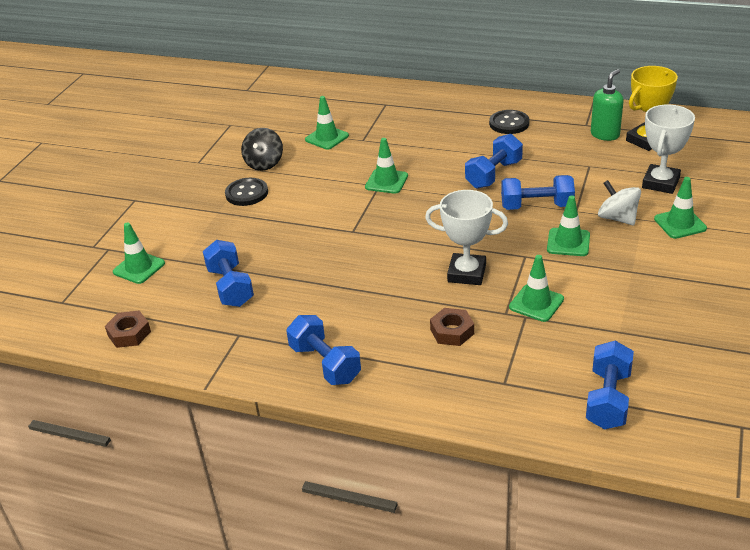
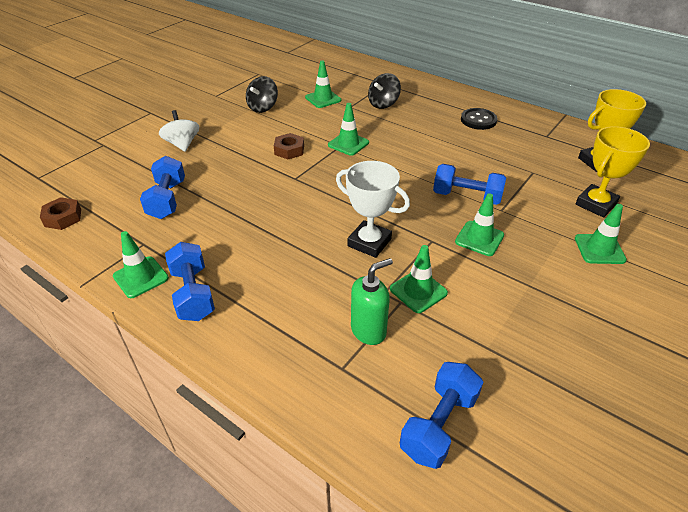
camera: 15 degrees right, 5 degrees up
green traffic cone [113,222,165,284] -> green traffic cone moved to [113,231,169,298]
black button [225,178,268,206] -> none
brown nut [430,308,474,346] -> brown nut moved to [274,133,304,159]
blue dumbbell [465,134,523,189] -> none
green soap dispenser [591,69,624,141] -> green soap dispenser moved to [351,258,393,345]
white spinning top [598,180,641,225] -> white spinning top moved to [159,110,200,152]
white trophy [642,105,695,194] -> yellow trophy [575,126,650,217]
none -> black spinning top [368,73,401,109]

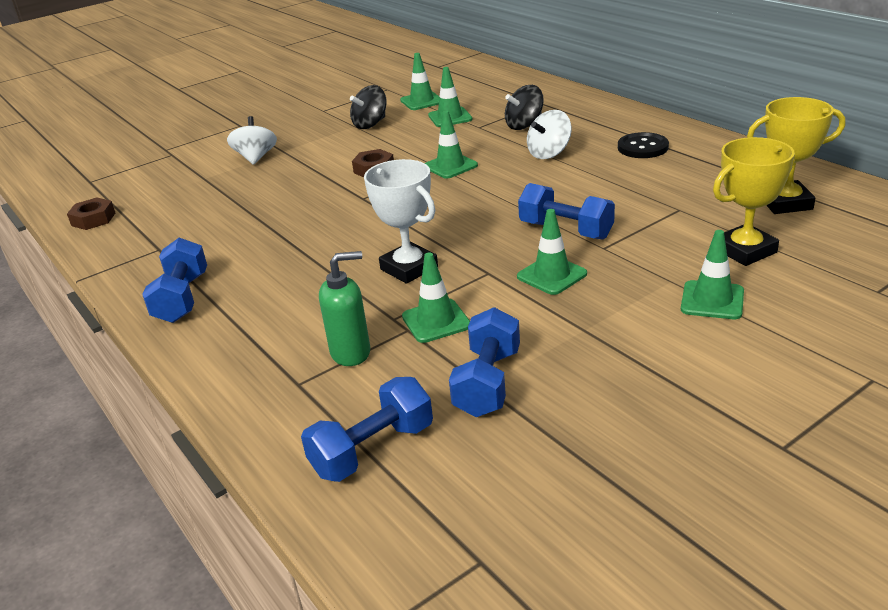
camera: 20 degrees right, 10 degrees down
green traffic cone [113,231,169,298] -> green traffic cone moved to [400,53,440,110]
blue dumbbell [140,156,185,219] -> blue dumbbell moved to [449,307,520,417]
none -> white spinning top [527,110,572,159]

